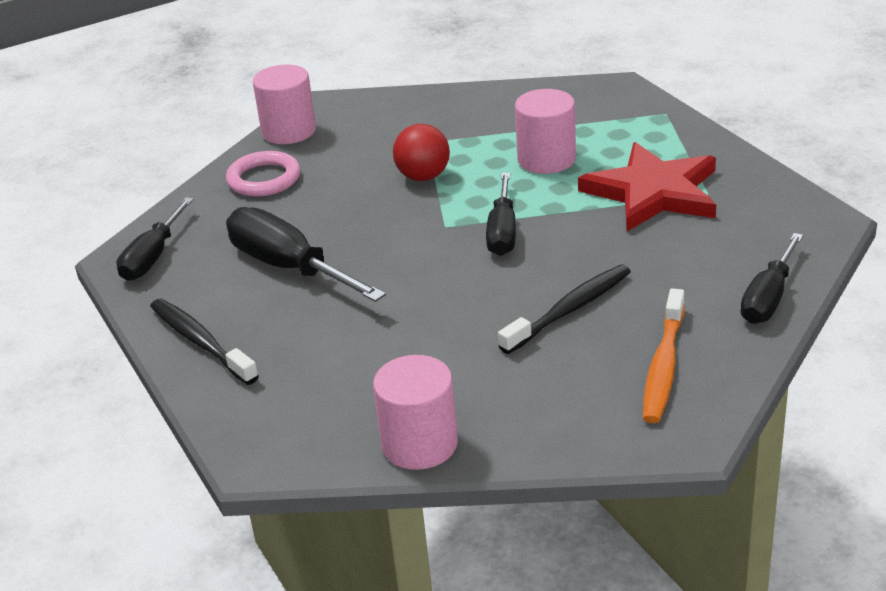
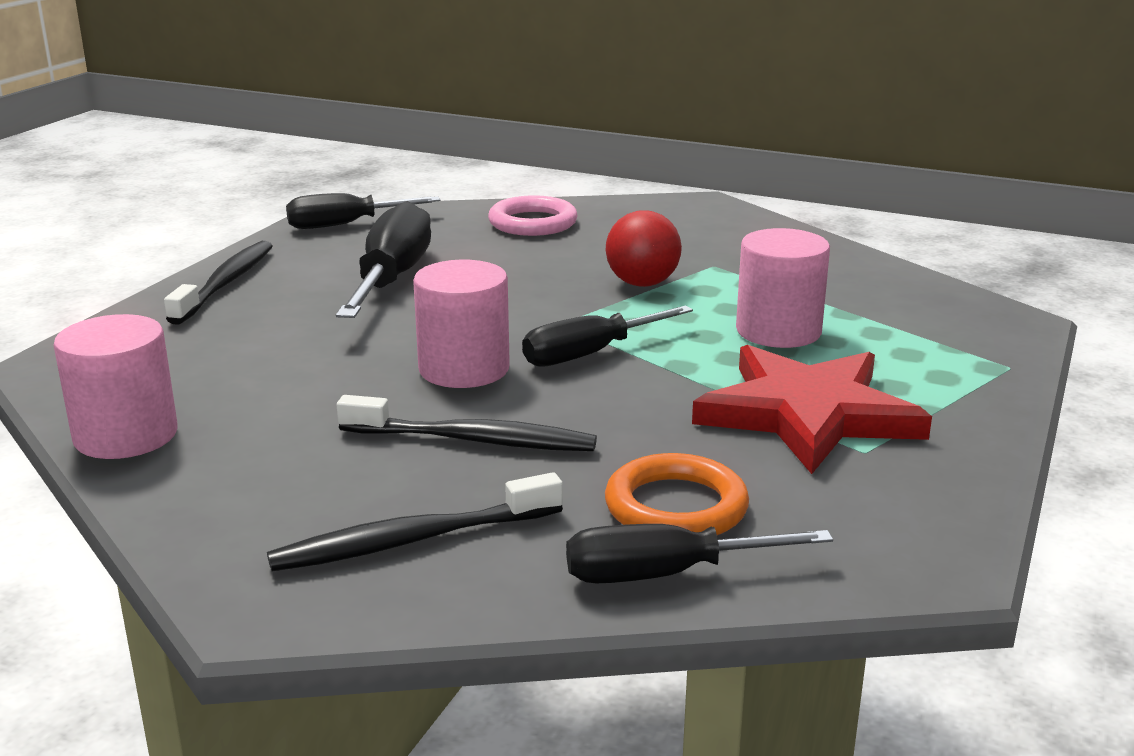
camera: 50 degrees right, 10 degrees down
pink cylinder [253,64,316,144] -> pink cylinder moved to [413,259,510,388]
orange toothbrush [643,288,684,423] -> black toothbrush [267,472,563,572]
none -> orange ring [605,453,749,535]

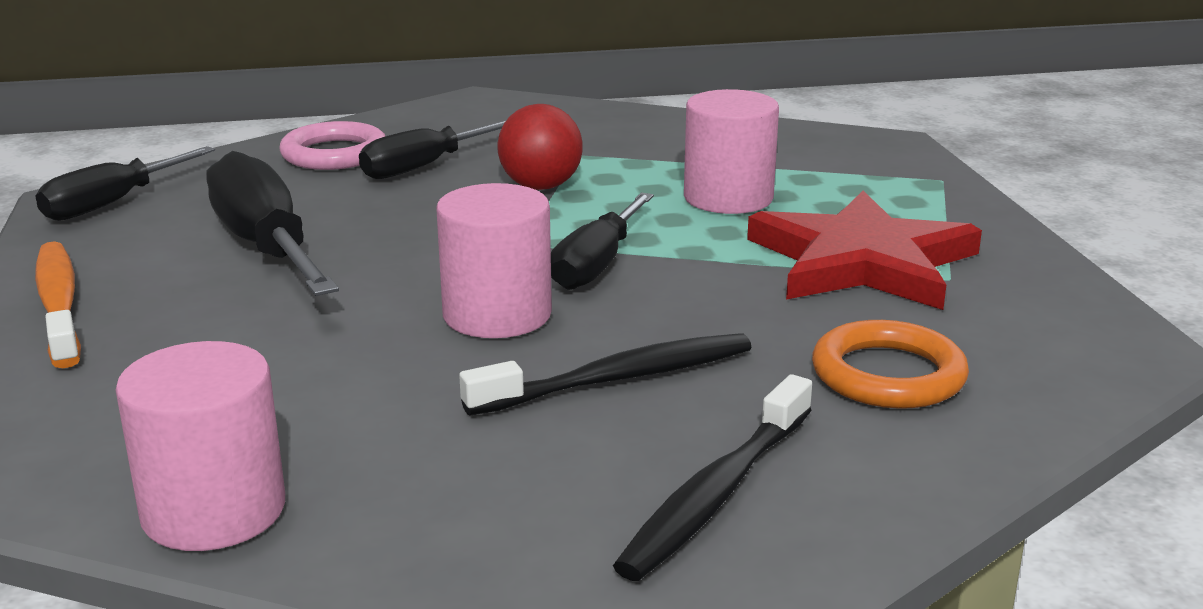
camera: 35 degrees left, 0 degrees up
black toothbrush [164,241,272,325] -> orange toothbrush [35,241,81,368]
black screwdriver [566,524,833,583] -> black screwdriver moved to [359,120,506,179]

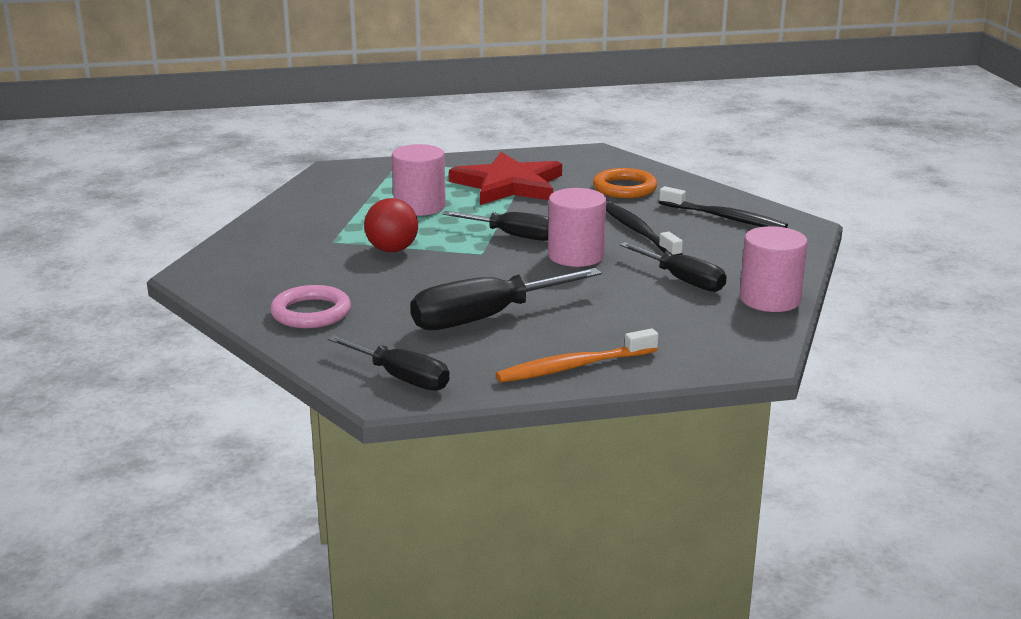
camera: 90 degrees left, 0 degrees up
black screwdriver [359,120,506,179] -> black screwdriver moved to [620,242,727,292]

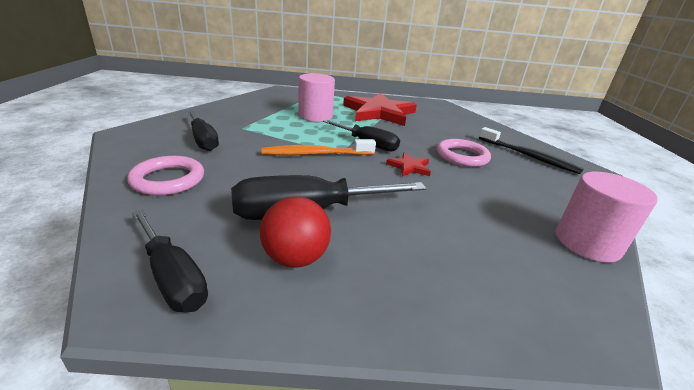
camera: 10 degrees right, 5 degrees up
red ball [364,198,418,252] -> red ball moved to [260,196,331,268]
orange toothbrush [496,328,658,382] -> orange toothbrush moved to [261,139,376,155]
pink cylinder [548,188,606,267] -> red star [386,153,431,177]
orange ring [593,168,657,198] -> none
black toothbrush [606,203,683,256] -> pink ring [437,139,491,167]
black screwdriver [620,242,727,292] -> black screwdriver moved to [187,111,219,151]

